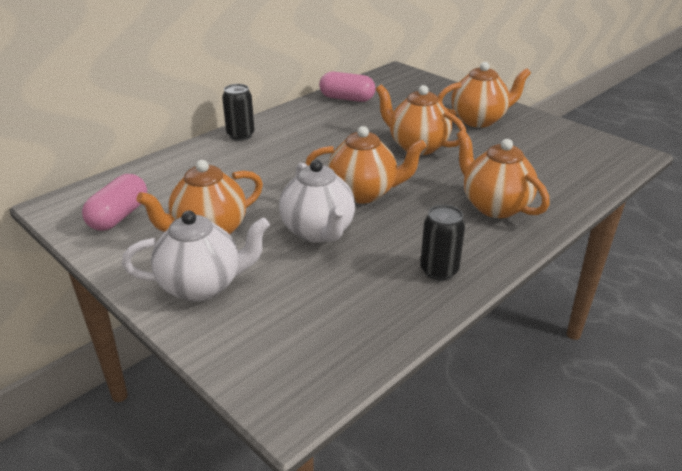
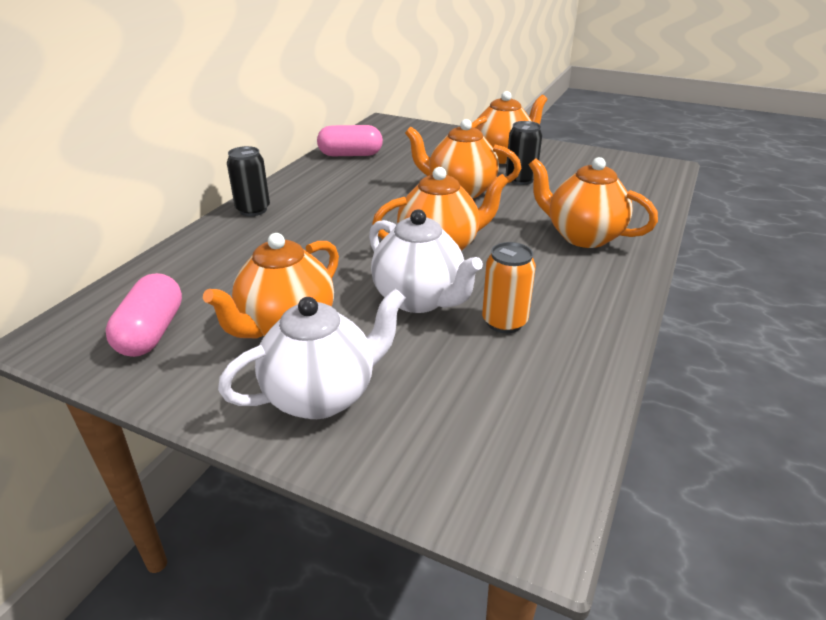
camera: 20 degrees left, 0 degrees up
black can [420,205,465,281] -> black can moved to [506,121,542,185]
none -> orange can [482,242,536,333]

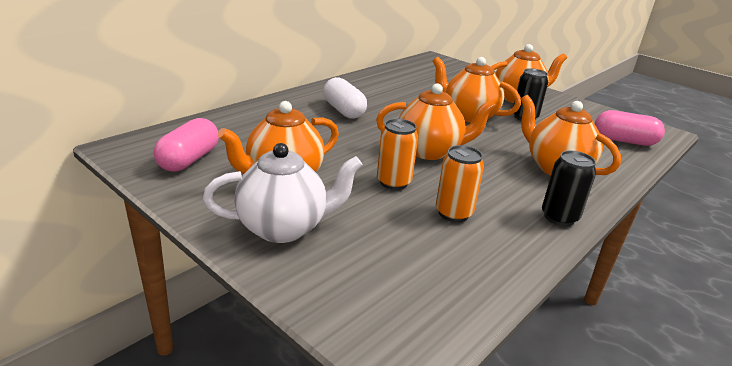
camera: 15 degrees right, 5 degrees down
black can [227,146,270,216] -> black can moved to [542,151,596,226]
pink capsule [317,125,383,156] -> pink capsule moved to [595,110,665,146]
white teapot [369,210,483,313] -> orange can [377,119,418,190]
none -> white capsule [323,77,367,119]

